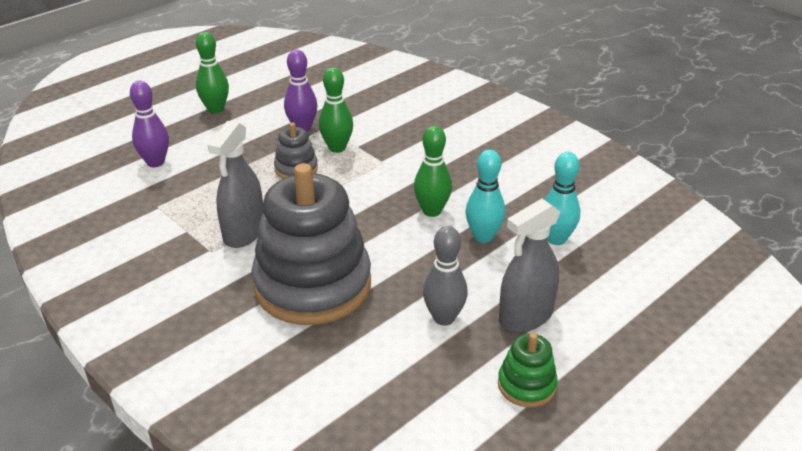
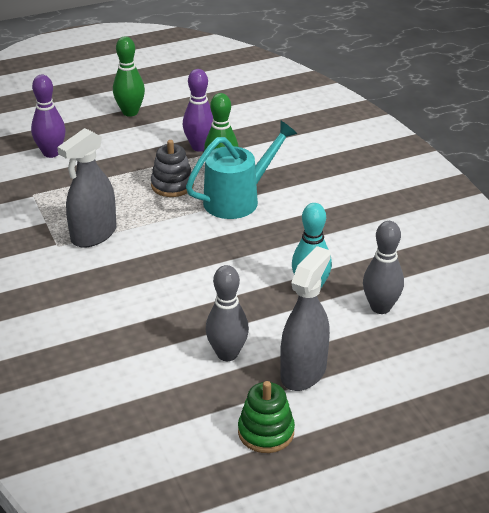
camera: 20 degrees right, 0 degrees up
grey stacking toy [252,163,371,325] -> none
green bowling pin [414,126,452,217] -> none
grey spray bottle [499,199,561,333] -> grey spray bottle turned 135 degrees clockwise [280,246,331,391]
turquoise bowling pin [544,152,580,245] -> grey bowling pin [363,221,404,314]
none -> turquoise watering can [186,121,297,219]

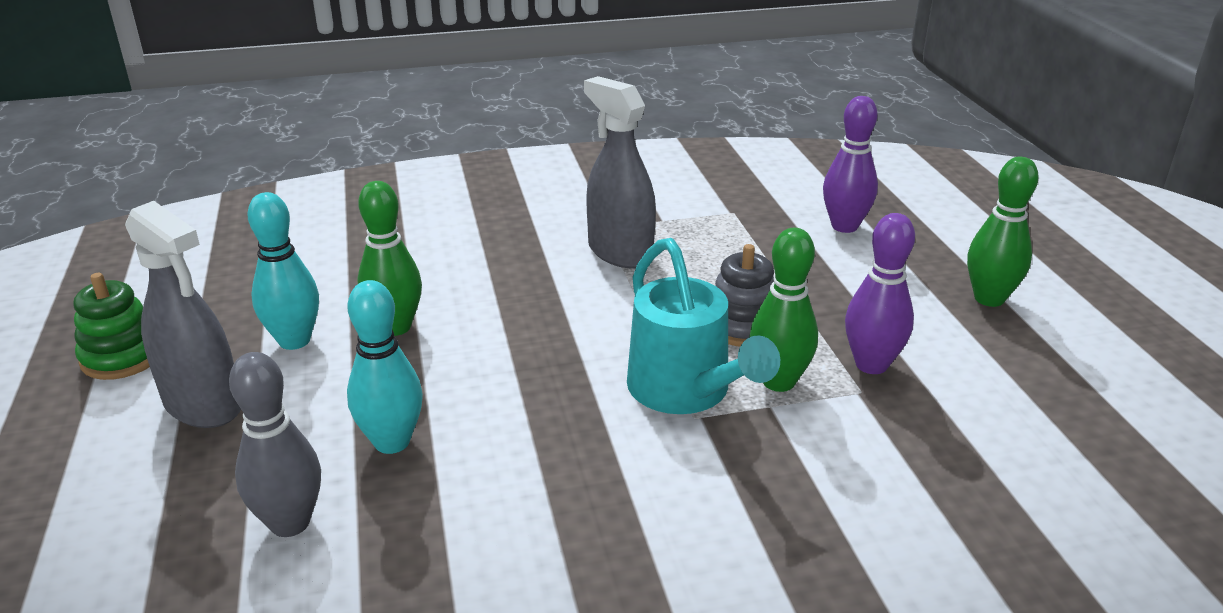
camera: 100 degrees right, 5 degrees down
grey bowling pin [206,265,249,361] -> turquoise bowling pin [247,192,319,350]
none -> green bowling pin [357,181,422,336]

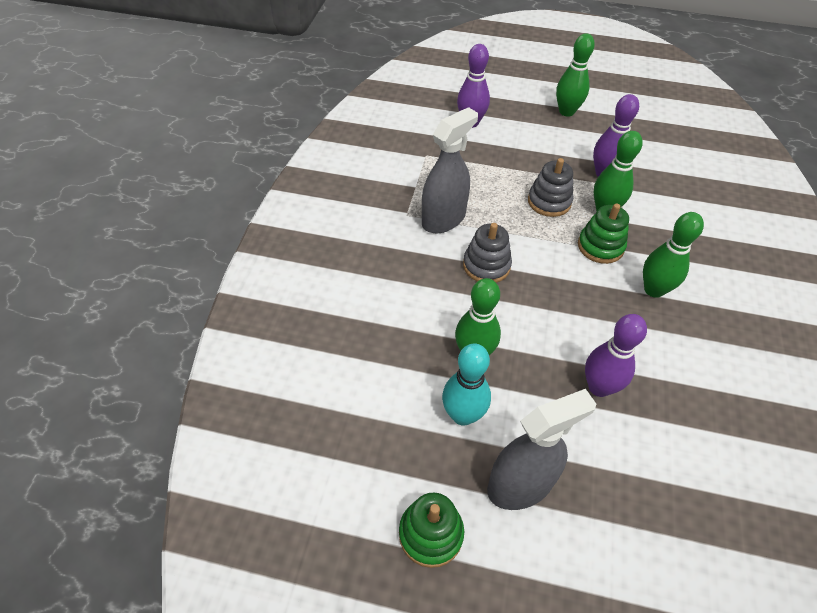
camera: 65 degrees left, 20 degrees up
grey bowling pin [229,352,321,537] -> none
turquoise bowling pin [347,280,423,454] -> purple bowling pin [585,314,647,397]
grey spray bottle [584,76,656,269] -> grey spray bottle turned 150 degrees clockwise [422,107,478,233]
turquoise watering can [627,238,780,414] -> green stacking toy [578,203,629,264]
none -> grey stacking toy [463,223,512,283]
none -> green bowling pin [643,212,704,298]

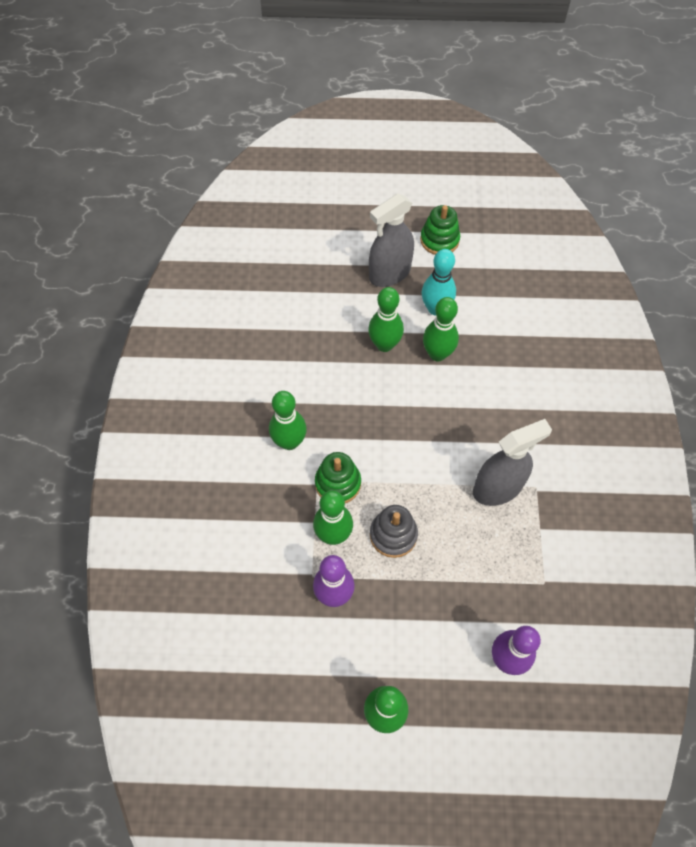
camera: 170 degrees right, 10 degrees up
grey spray bottle [422,107,478,233] -> grey spray bottle turned 150 degrees counterclockwise [473,419,552,506]
grey stacking toy [463,223,512,283] -> none
purple bowling pin [585,314,647,397] -> none
none -> green bowling pin [368,287,404,352]

